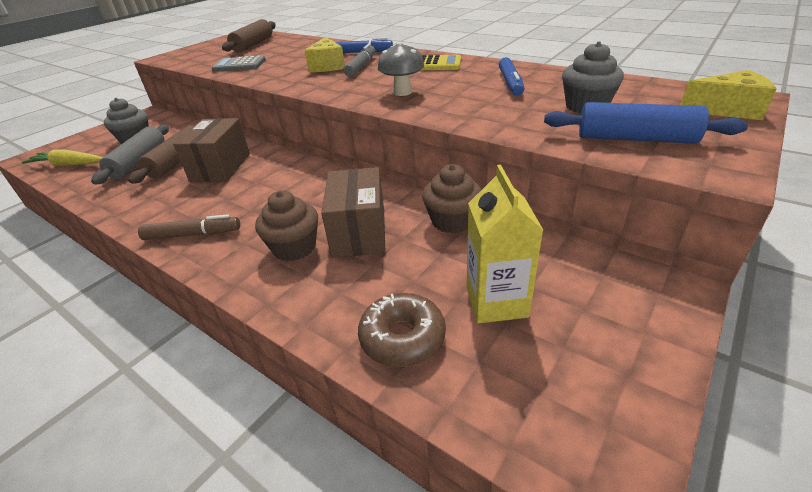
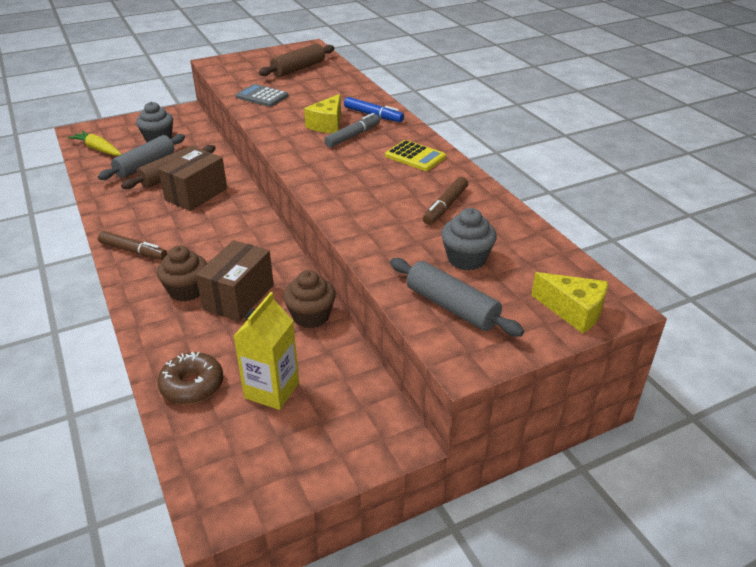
camera: 25 degrees right, 0 degrees up
grey mushroom [378,42,424,96] -> none
blue marker [499,57,524,96] -> brown marker [423,177,468,225]
blue rolling pin [544,102,748,144] -> grey rolling pin [390,258,524,337]

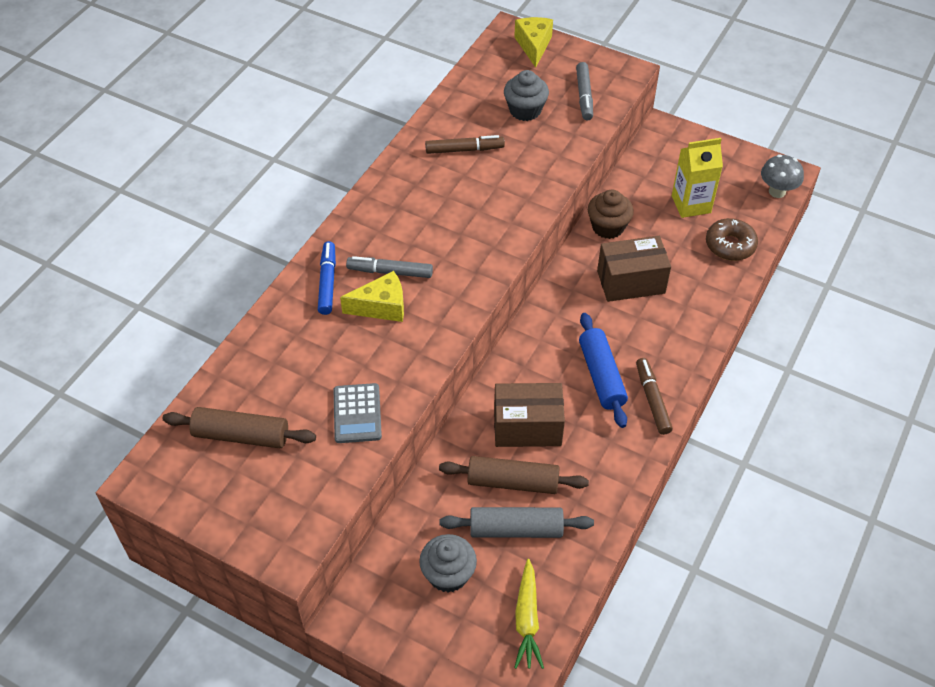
camera: 125 degrees left, 15 degrees up
brown cupcake [157,246,207,302] -> none
yellow calculator [385,140,446,171] -> none
grey rolling pin [390,258,524,337] -> grey marker [576,62,593,120]
none -> blue rolling pin [579,313,628,428]
none -> grey mushroom [761,154,804,198]

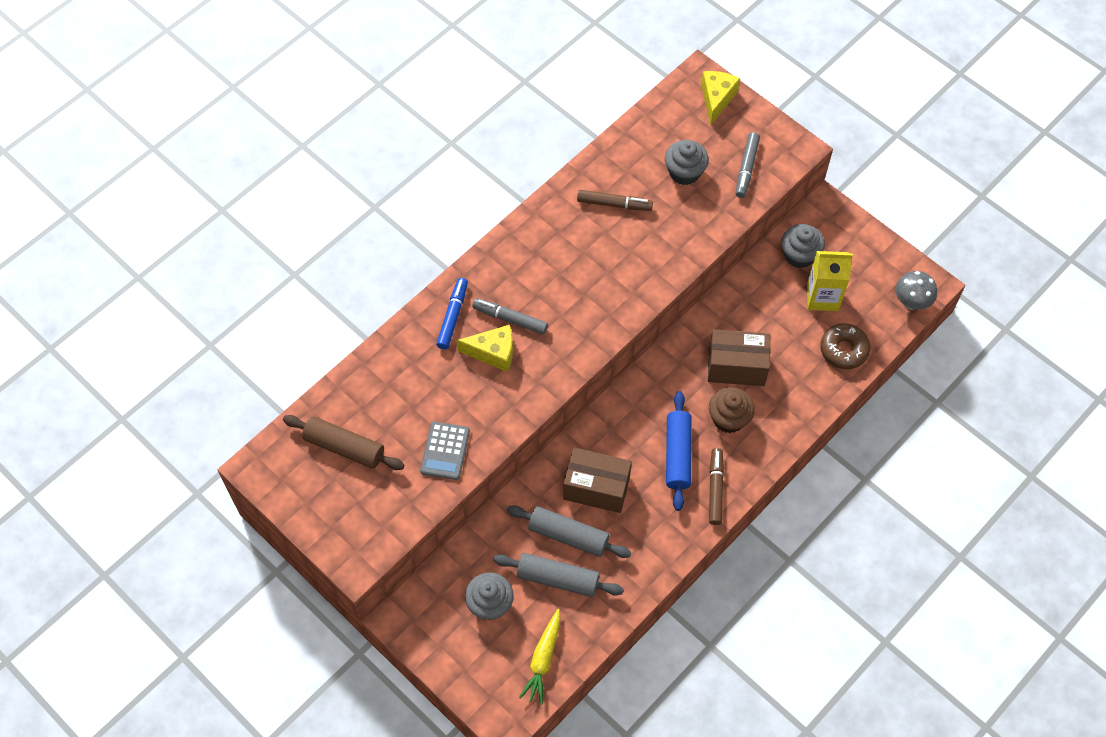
camera: 15 degrees right, 10 degrees up
brown rolling pin [439,456,589,494] -> grey rolling pin [507,505,631,558]
brown cupcake [588,189,634,239] -> brown cupcake moved to [709,387,755,433]
none -> grey cupcake [781,224,825,268]

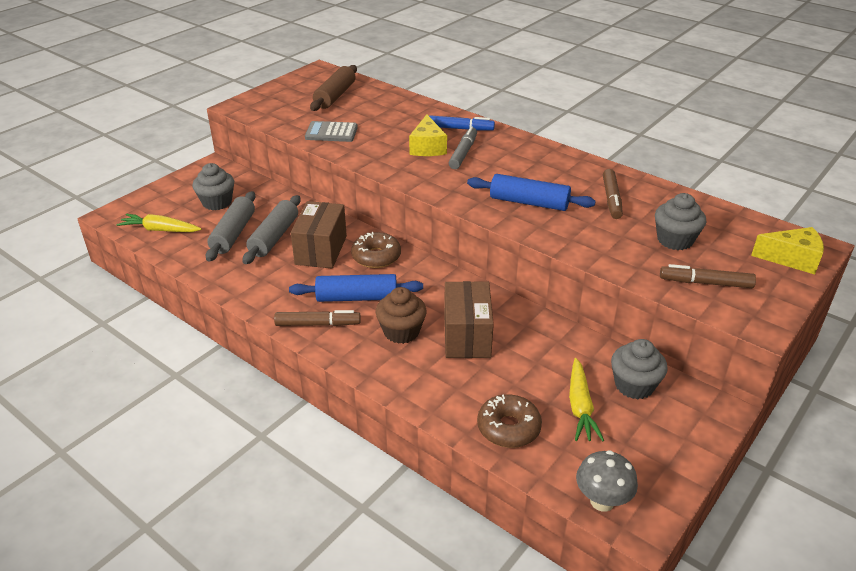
camera: 85 degrees right, 25 degrees down
grey marker [736,132,760,198] -> brown marker [660,264,756,288]
yellow carton [807,251,853,311] -> yellow carrot [569,358,604,441]
none -> brown donut [351,232,401,268]
none -> blue rolling pin [467,174,596,211]

